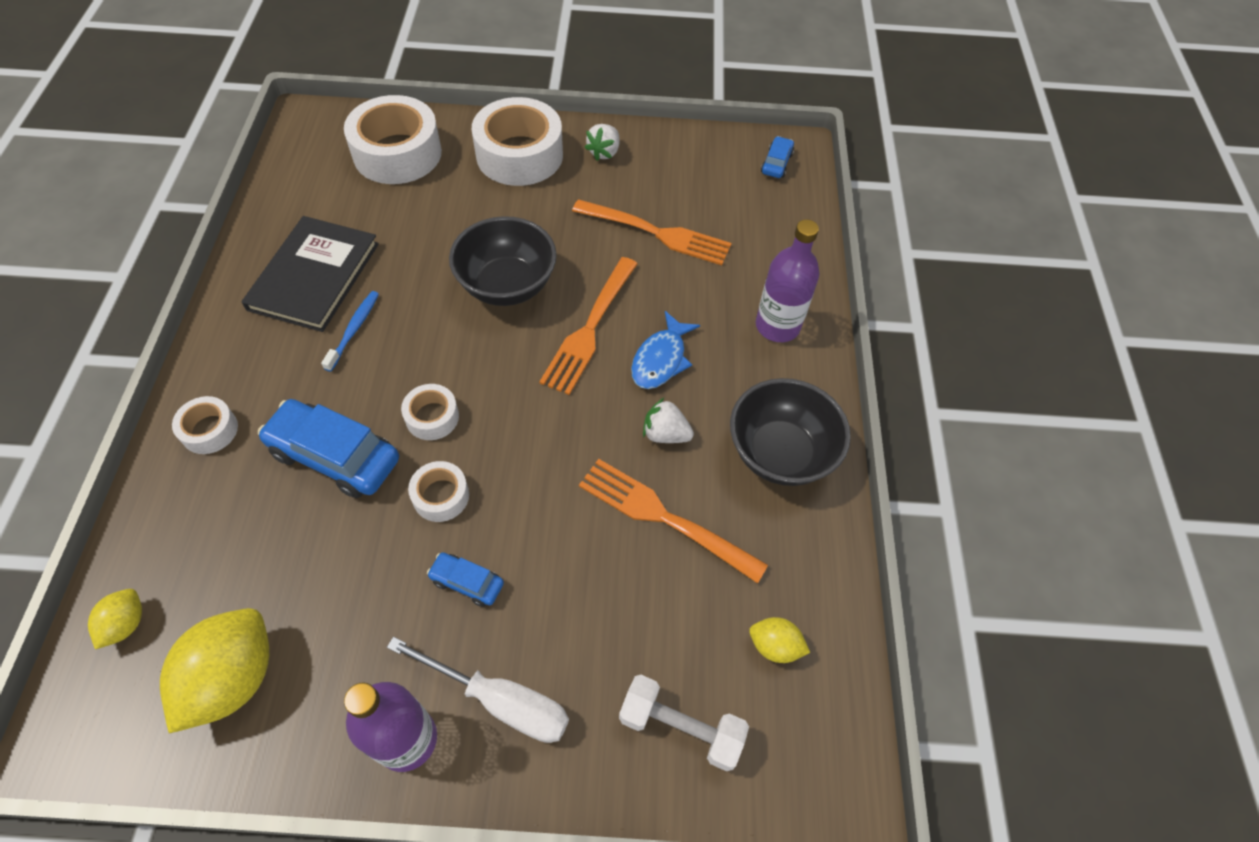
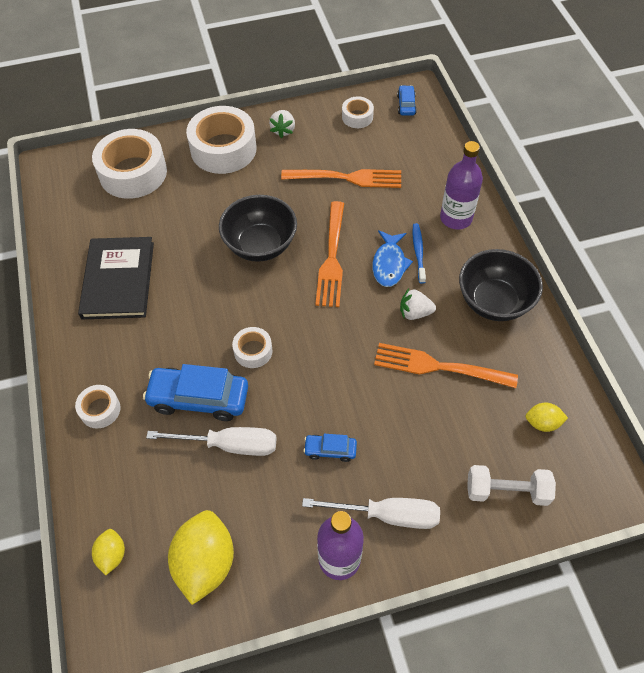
camera: 15 degrees left, 0 degrees up
blue toothbrush [321,291,379,372] -> blue toothbrush moved to [413,223,426,284]
white tape [408,461,469,522] -> white tape moved to [342,96,374,128]
none -> white screwdriver [146,427,276,456]

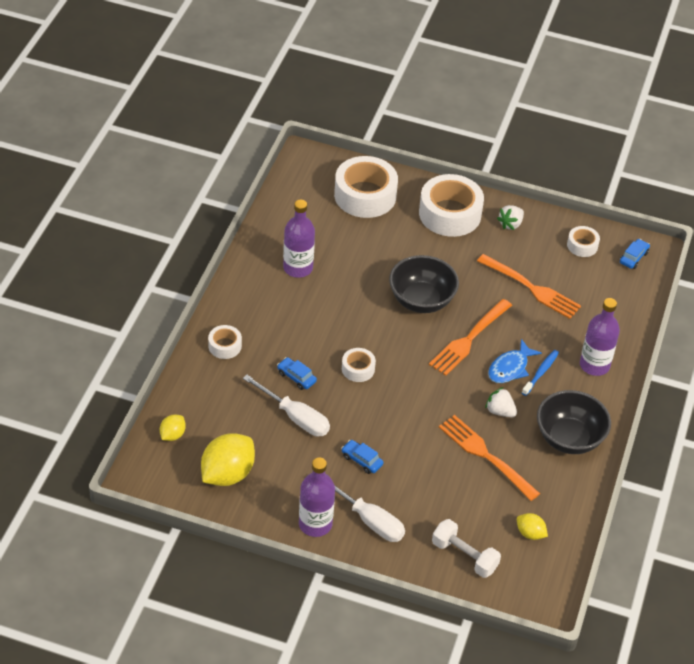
camera: 30 degrees right, 10 degrees down
black book [78,237,154,319] -> purple bottle [283,200,315,278]
blue car [143,364,248,421] -> blue car [277,357,317,390], size x0.50

